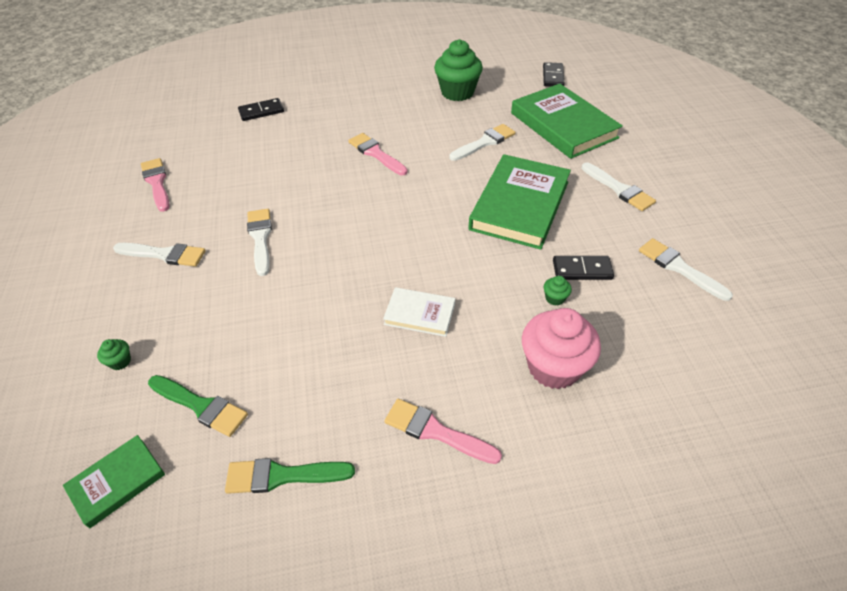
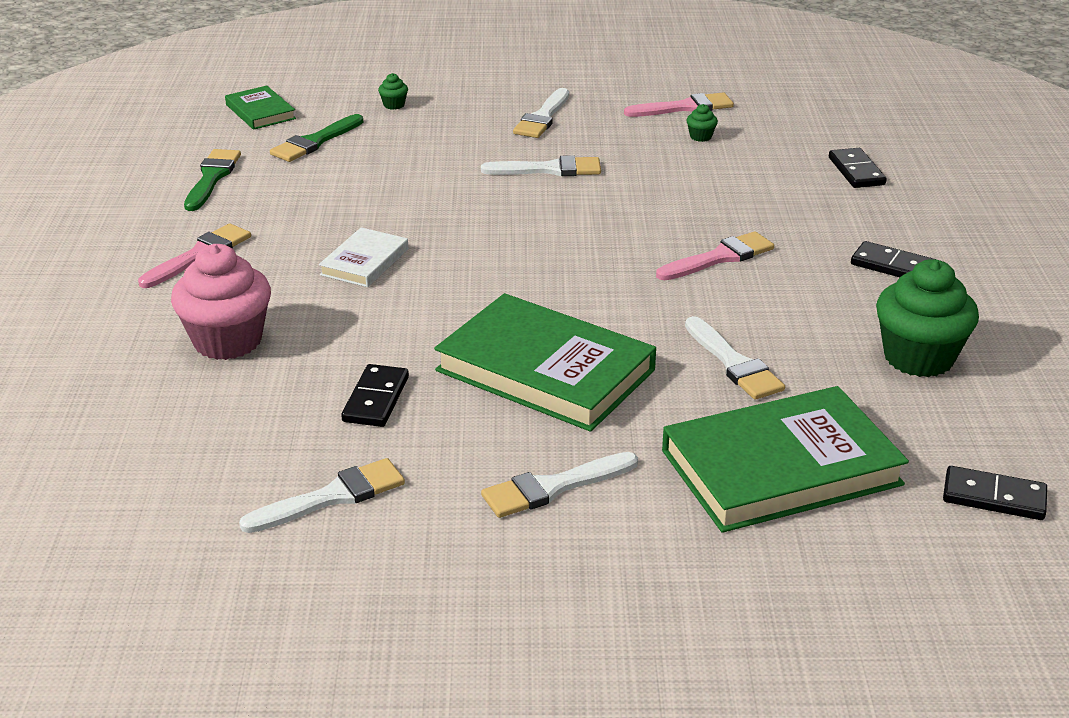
camera: 100 degrees right, 15 degrees down
green cupcake [544,276,572,306] -> green cupcake moved to [686,104,718,142]
none -> black domino [851,241,935,277]

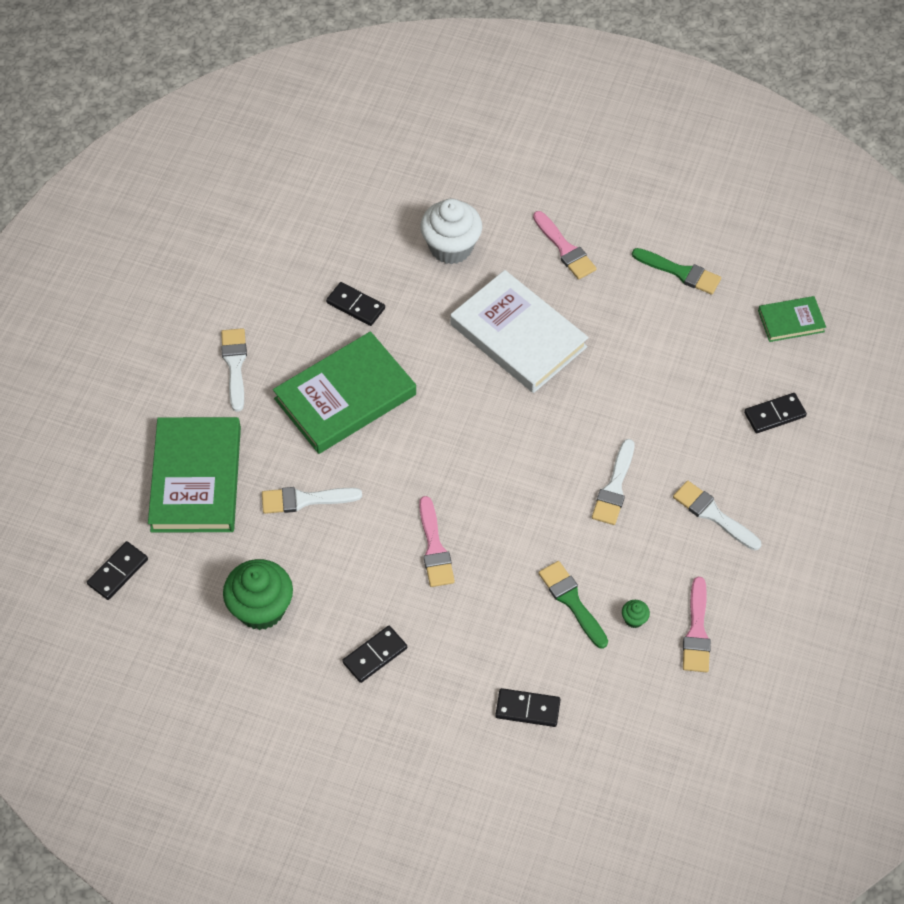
camera: 110 degrees right, 25 degrees up
pink cupcake [171,244,271,360] -> white cupcake [420,199,482,265]
white brush [239,458,405,533] -> none
green brush [270,114,363,162] -> green brush moved to [538,561,608,649]
white book [319,227,408,287] -> white book [450,270,589,393], size x2.00
green cupcake [378,73,408,110] -> black domino [744,393,807,433]

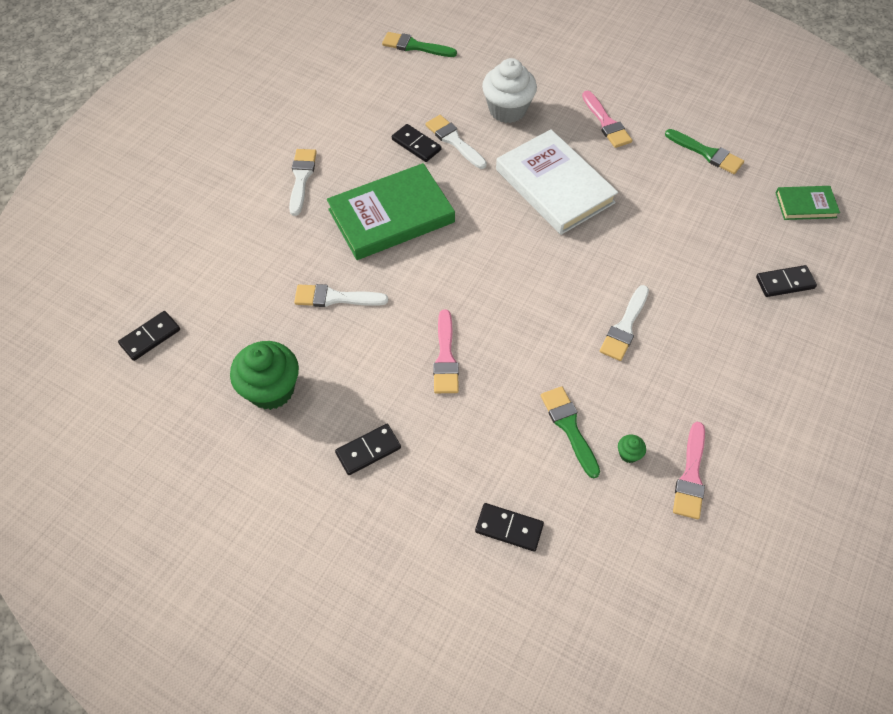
camera: 10 degrees right, 0 degrees up
green book [148,417,241,532] -> none
white brush [673,481,761,550] -> white brush moved to [425,115,487,169]
none -> green brush [382,32,457,57]

